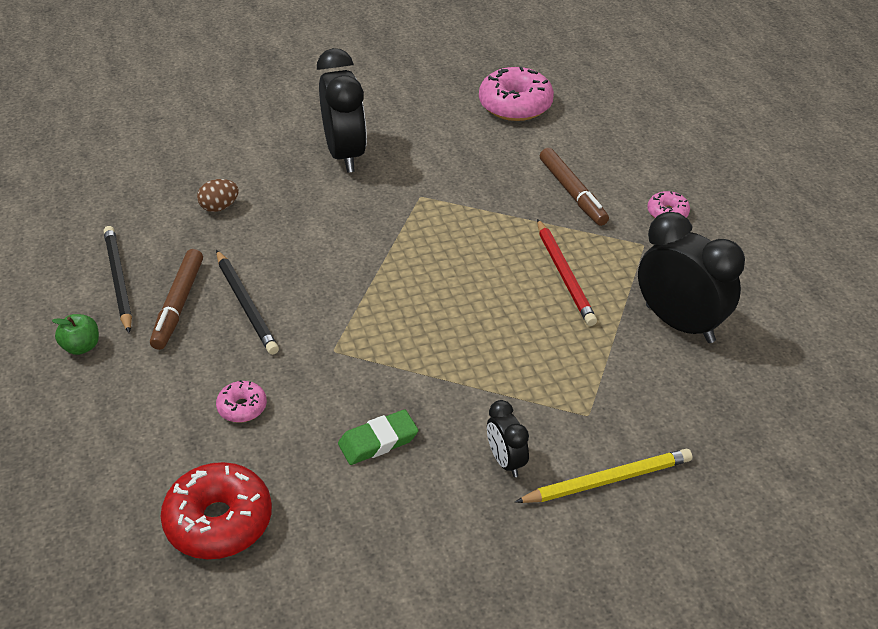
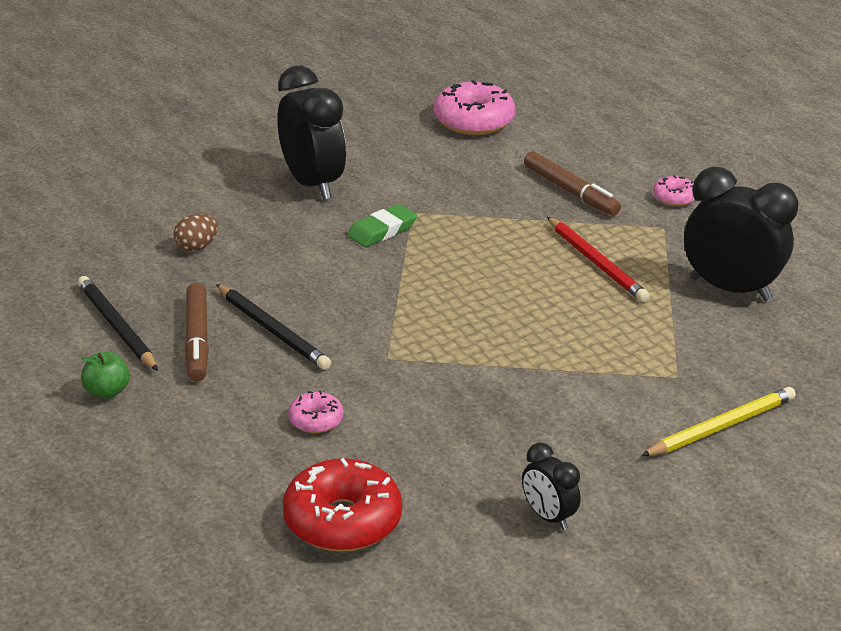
camera: 15 degrees left, 10 degrees down
green eraser [338,410,418,465] -> green eraser moved to [348,204,417,247]
black clock [487,400,529,477] -> black clock moved to [522,442,581,530]

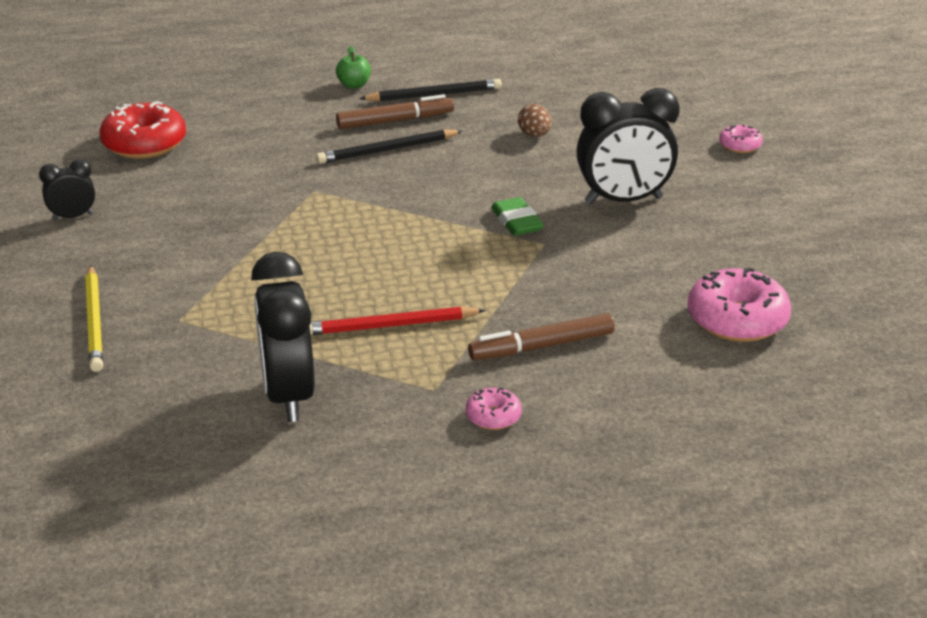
camera: 110 degrees right, 0 degrees up
brown marker [185,283,209,382] -> brown marker turned 150 degrees clockwise [336,94,454,129]
pink donut [288,391,344,433] -> pink donut moved to [719,124,763,153]
black clock [684,167,799,301] -> black clock turned 120 degrees clockwise [251,252,315,422]

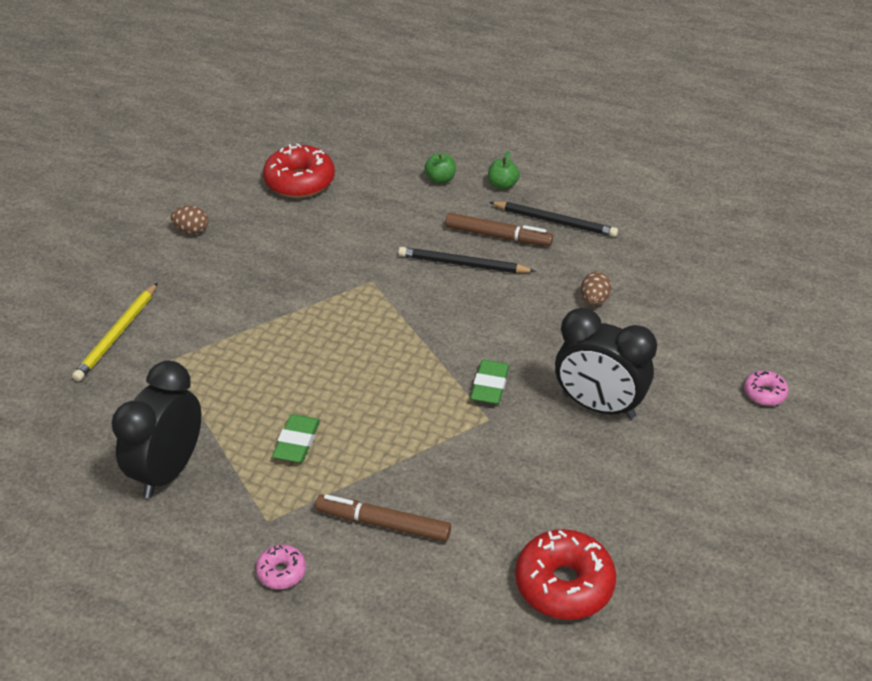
camera: 35 degrees right, 10 degrees up
black clock [39,159,95,221] -> brown egg [171,206,209,234]
red pencil [309,306,486,335] -> green eraser [272,414,320,463]
pink donut [687,268,791,342] -> red donut [515,529,616,620]
none -> green apple [424,153,456,184]

